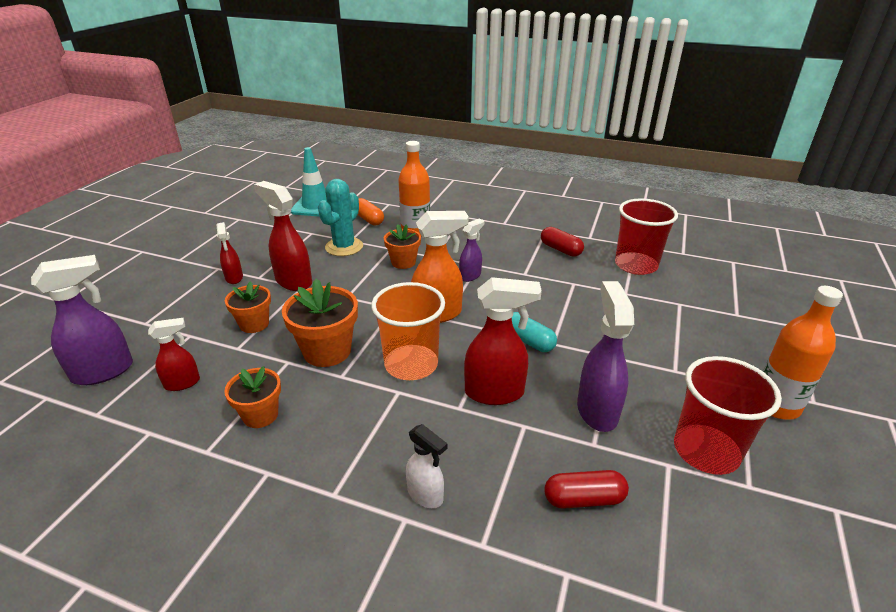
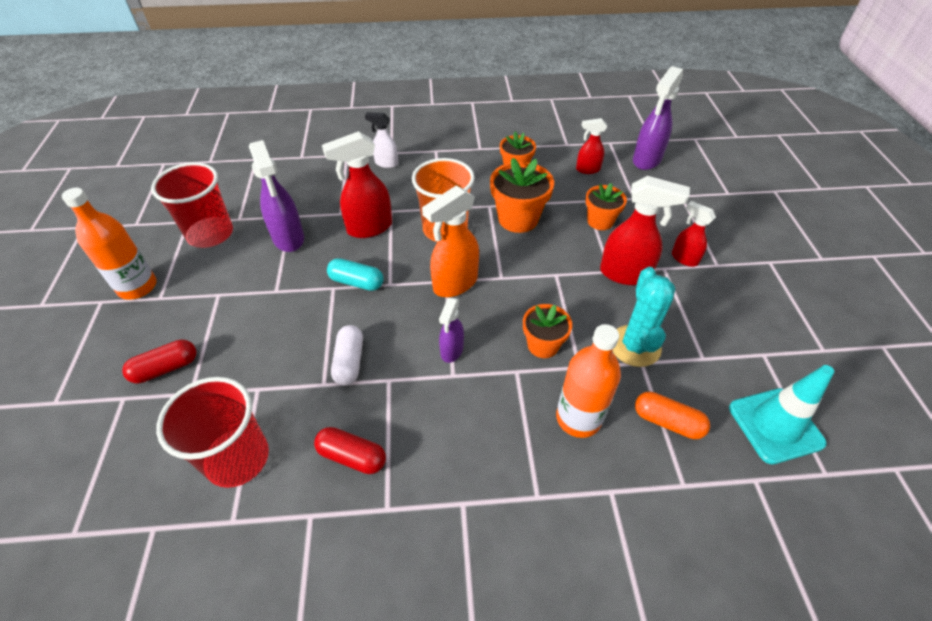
camera: 155 degrees right, 15 degrees up
red spray bottle [148,318,200,391] -> red spray bottle turned 45 degrees clockwise [576,118,607,174]
red capsule [544,470,629,509] -> red capsule moved to [122,340,196,383]
none -> white capsule [331,325,363,386]

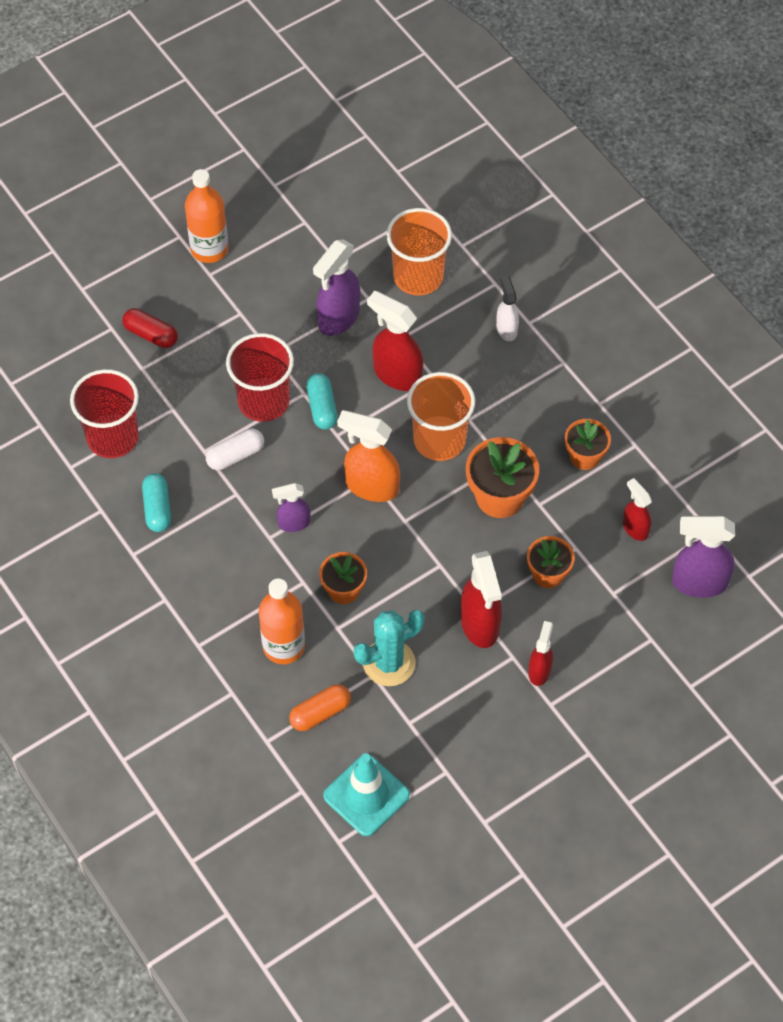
camera: 60 degrees right, 10 degrees up
red cup [151,162,233,248] -> red cup moved to [226,333,294,422]
red capsule [314,427,386,474] -> turquoise capsule [142,473,171,532]
orange capsule [635,392,710,439] -> orange capsule turned 60 degrees clockwise [289,684,351,731]
none -> orange cup [386,208,452,295]

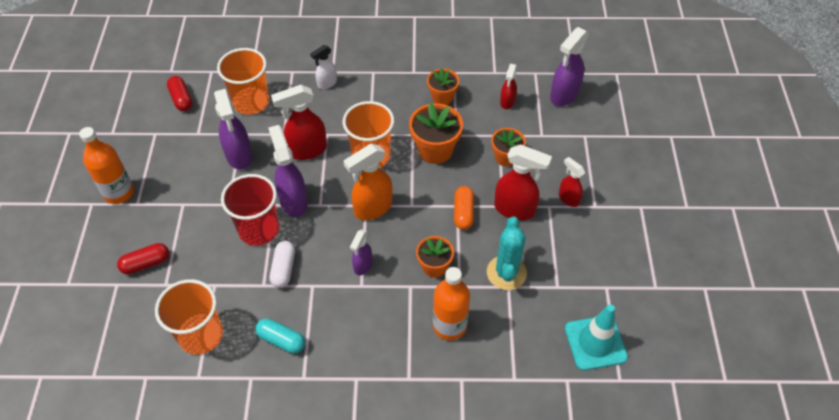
camera: 55 degrees left, 5 degrees down
red cup [70,369,139,458] -> orange cup [155,279,223,355]
orange capsule [289,684,351,731] -> orange capsule moved to [454,186,474,230]
turquoise capsule [306,373,338,430] -> purple spray bottle [268,125,308,217]
white spray bottle [496,276,519,341] -> white spray bottle turned 60 degrees counterclockwise [310,45,337,89]
red spray bottle [623,478,652,541] -> red spray bottle turned 75 degrees counterclockwise [500,64,517,109]
none -> red capsule [167,76,193,111]

